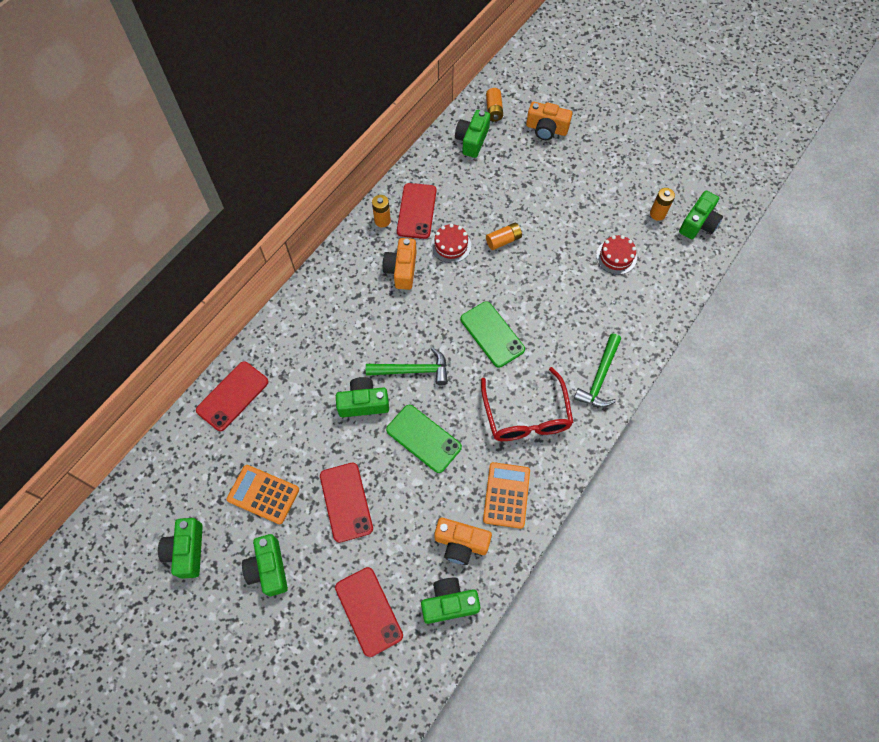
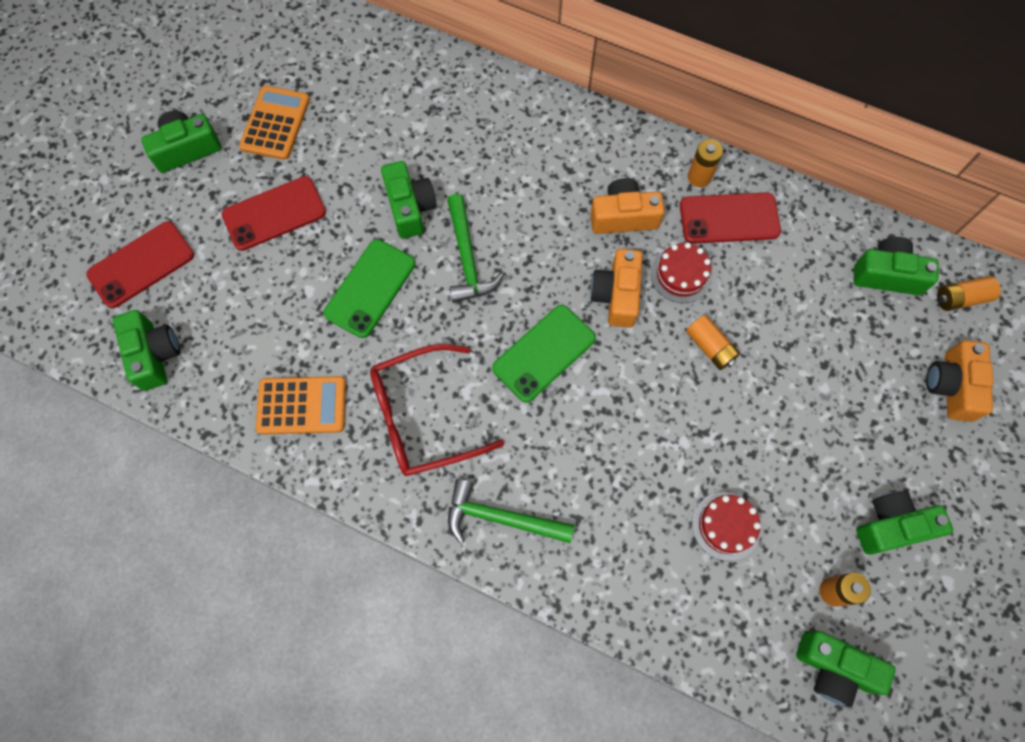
camera: 80 degrees right, 5 degrees up
green camera [158,518,203,579] -> green camera moved to [856,491,953,555]
red phone [196,361,269,431] -> none
orange camera [435,518,492,565] -> orange camera moved to [590,249,643,328]

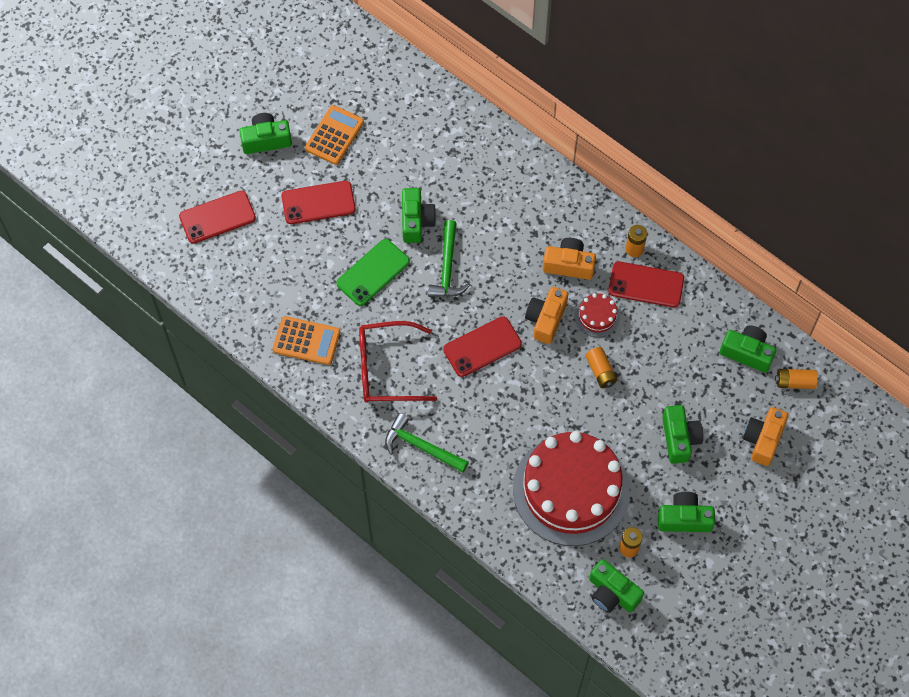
camera: 15 degrees right, 5 degrees down
green camera [113,310,180,391] -> green camera moved to [662,405,703,464]
green phone [492,305,596,402] -> red phone [443,316,522,377]
red cake [692,492,761,561] -> red cake [513,431,630,546], size x2.46

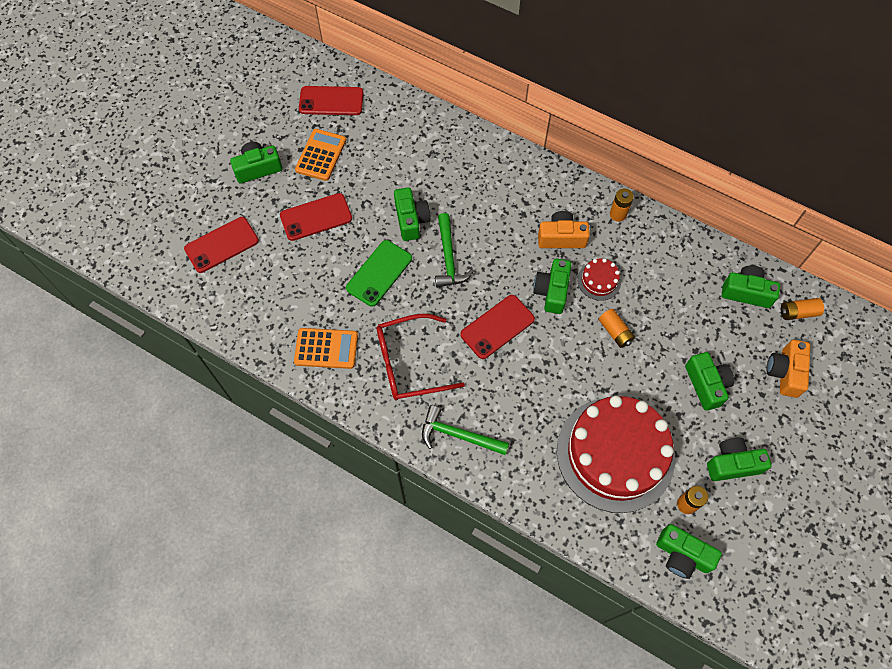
camera: 10 degrees left, 0 degrees up
orange camera [525,287,568,344] -> green camera [533,259,572,314]
red phone [608,261,684,307] -> red phone moved to [299,86,364,115]

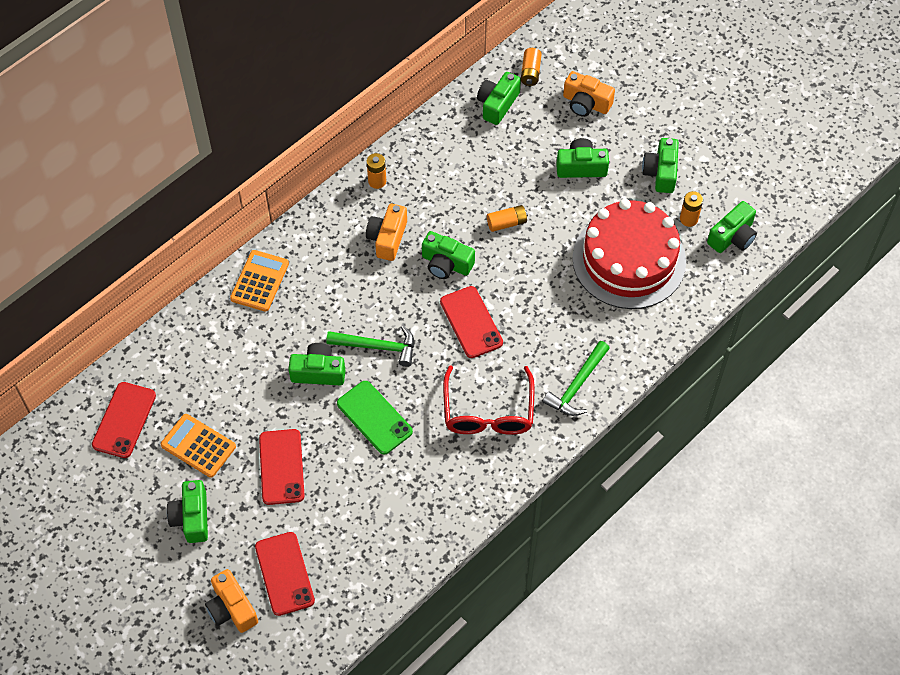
camera: 75 degrees left, 5 degrees down
orange calculator [294,328,358,369] -> orange calculator moved to [230,250,289,312]
red cake [577,258,621,301] -> none
none -> orange camera [205,569,258,633]

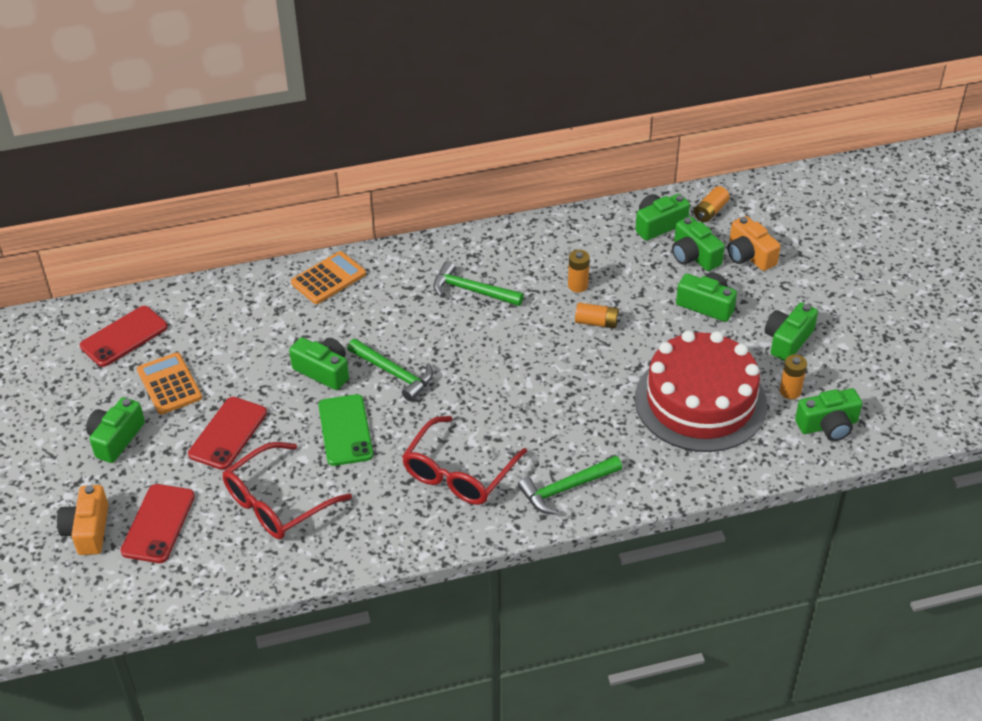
camera: 30 degrees right, 15 degrees down
orange camera [366,204,407,261] -> green hammer [433,261,524,306]
orange battery [367,153,386,189] -> orange battery moved to [568,250,590,292]
green camera [422,231,475,279] -> green camera moved to [672,216,725,271]
red phone [440,286,503,358] -> none
none -> red glasses [223,442,352,539]

